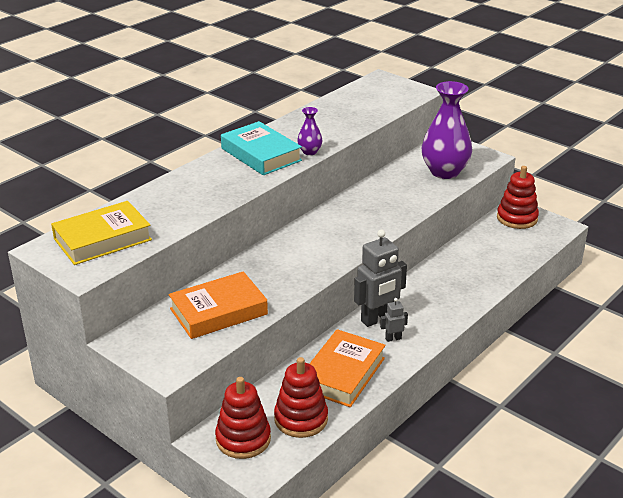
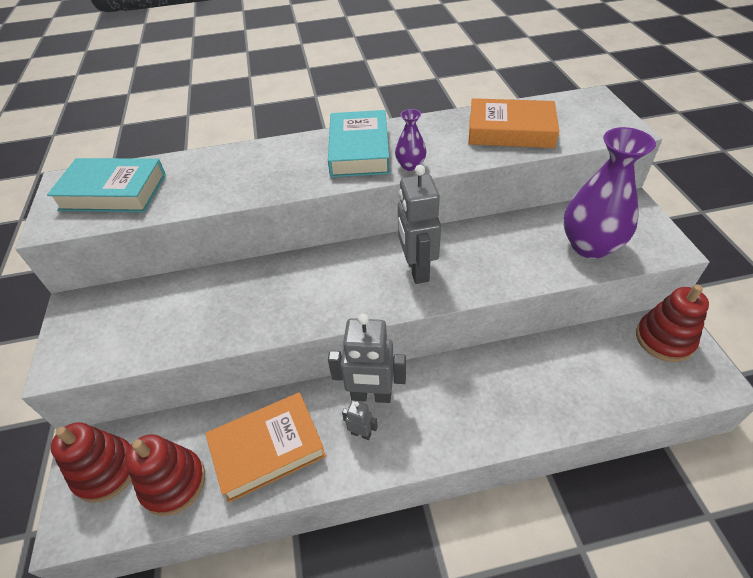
camera: 40 degrees right, 15 degrees up
yellow book [51,201,152,265] -> turquoise book [47,158,166,212]
orange book [169,271,268,339] -> orange book moved to [468,98,559,148]
none -> grey robot [398,165,441,284]

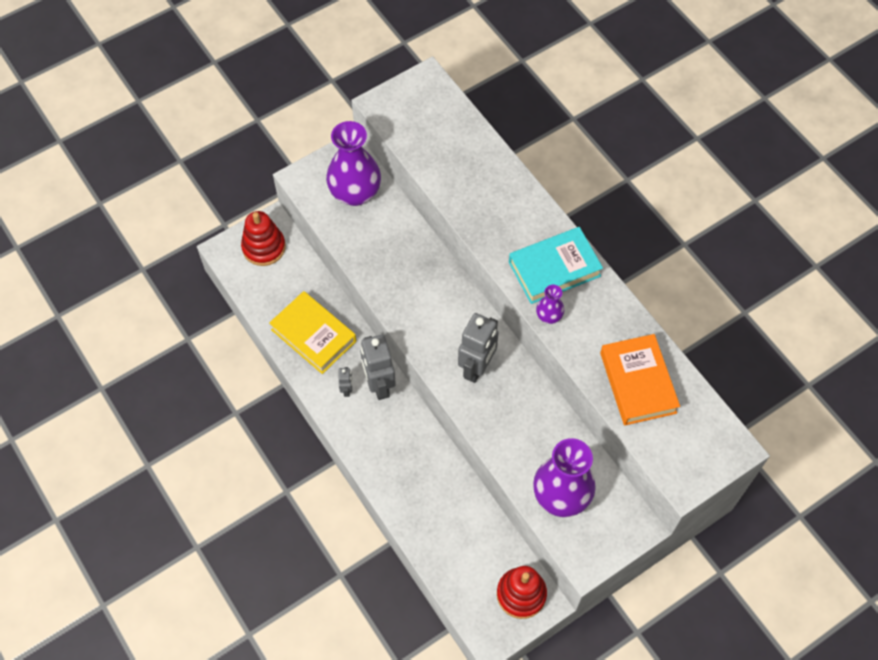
camera: 65 degrees right, 15 degrees up
turquoise book [47,158,166,212] -> none
red stacking toy [125,434,205,516] -> none
orange book [205,392,326,503] -> yellow book [269,291,356,374]
grey robot [398,165,441,284] -> grey robot turned 150 degrees clockwise [458,313,498,383]
none -> purple vase [326,121,381,206]

